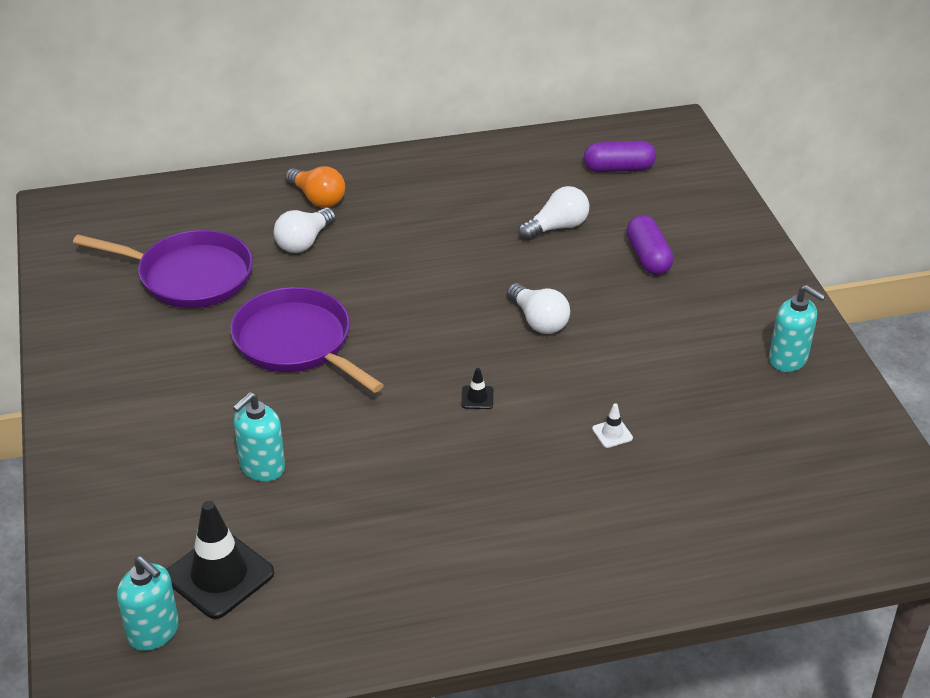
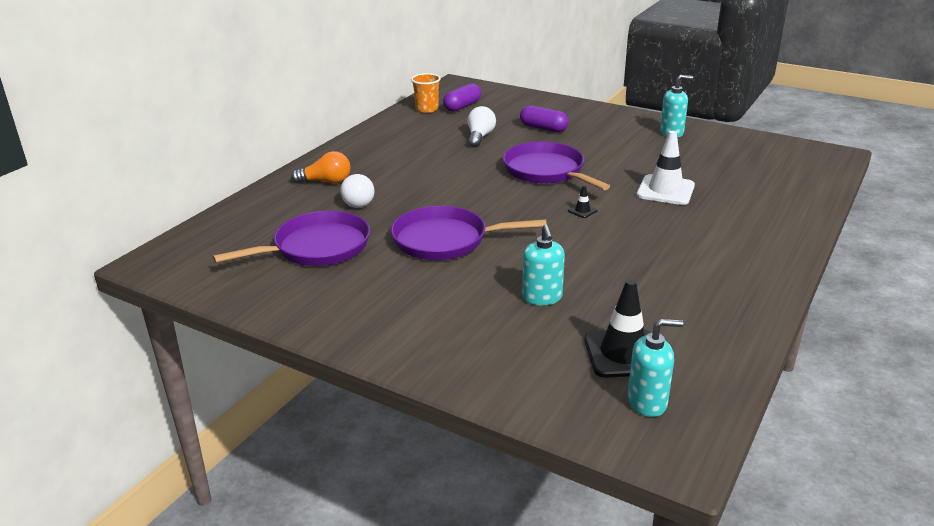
camera: 45 degrees left, 10 degrees down
white light bulb [507,283,570,334] -> purple pan [503,142,610,190]
white traffic cone [592,403,633,448] -> white traffic cone [637,131,695,205], size x2.34
none -> orange cup [411,73,441,113]

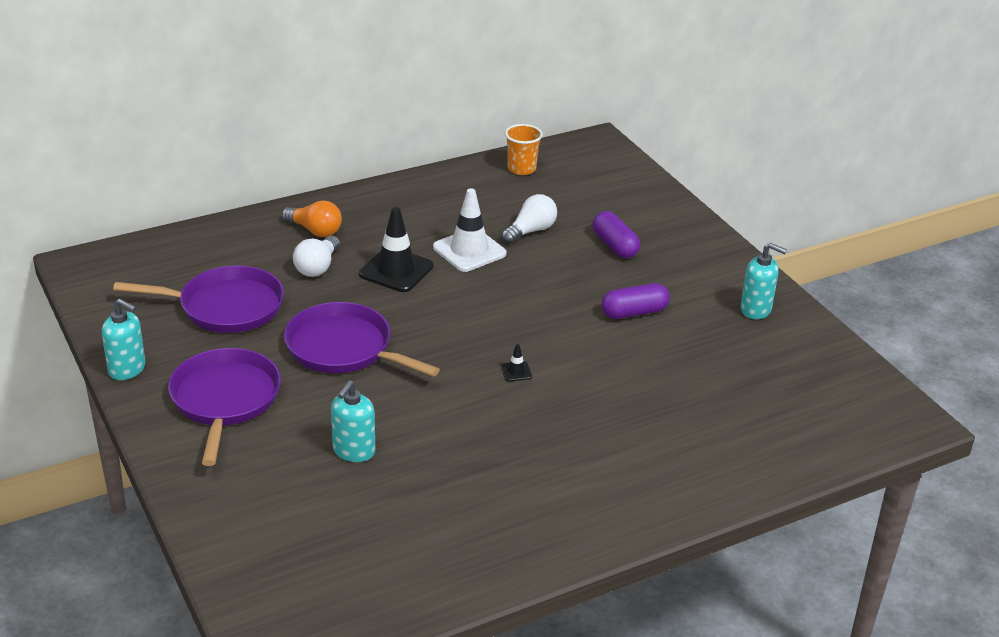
camera: 30 degrees right, 5 degrees up
purple capsule [443,83,481,112] -> purple capsule moved to [601,283,670,319]
purple pan [503,142,610,190] -> purple pan moved to [168,348,281,466]
black traffic cone [584,279,651,378] -> black traffic cone moved to [359,207,433,292]
turquoise soap dispenser [628,319,683,417] -> turquoise soap dispenser moved to [102,299,145,380]
white traffic cone [637,131,695,205] -> white traffic cone moved to [433,188,506,272]

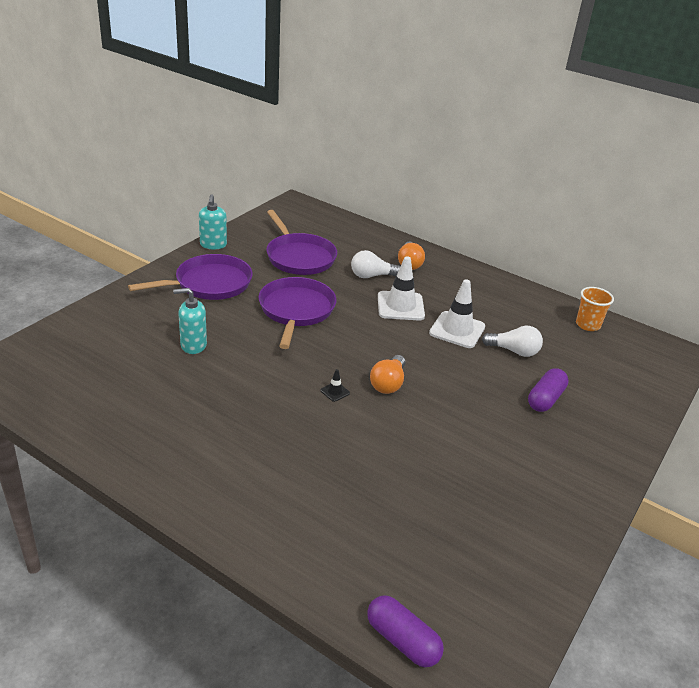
camera: 60 degrees right, 0 degrees up
black traffic cone [359,207,433,292] -> white traffic cone [378,256,425,320]
purple capsule [601,283,670,319] -> purple capsule moved to [367,595,444,667]
turquoise soap dispenser [740,243,787,319] -> none
none -> orange light bulb [370,355,405,394]

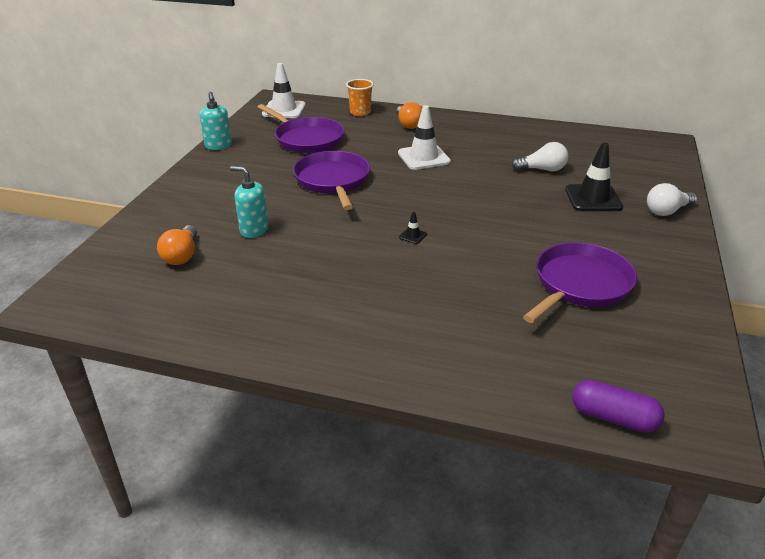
camera: 15 degrees left, 0 degrees up
purple pan [128,254,253,300] -> purple pan moved to [523,243,637,323]
turquoise soap dispenser [173,288,207,354] -> turquoise soap dispenser turned 45 degrees clockwise [230,166,269,238]
white light bulb [351,250,401,278] -> white light bulb moved to [647,183,697,216]
orange light bulb [370,355,405,394] -> orange light bulb moved to [157,225,197,265]
white traffic cone [429,279,485,348] -> white traffic cone moved to [262,63,306,118]
purple capsule [528,368,569,412] -> black traffic cone [565,142,623,211]
orange cup [576,287,614,331] -> orange cup moved to [346,79,374,116]

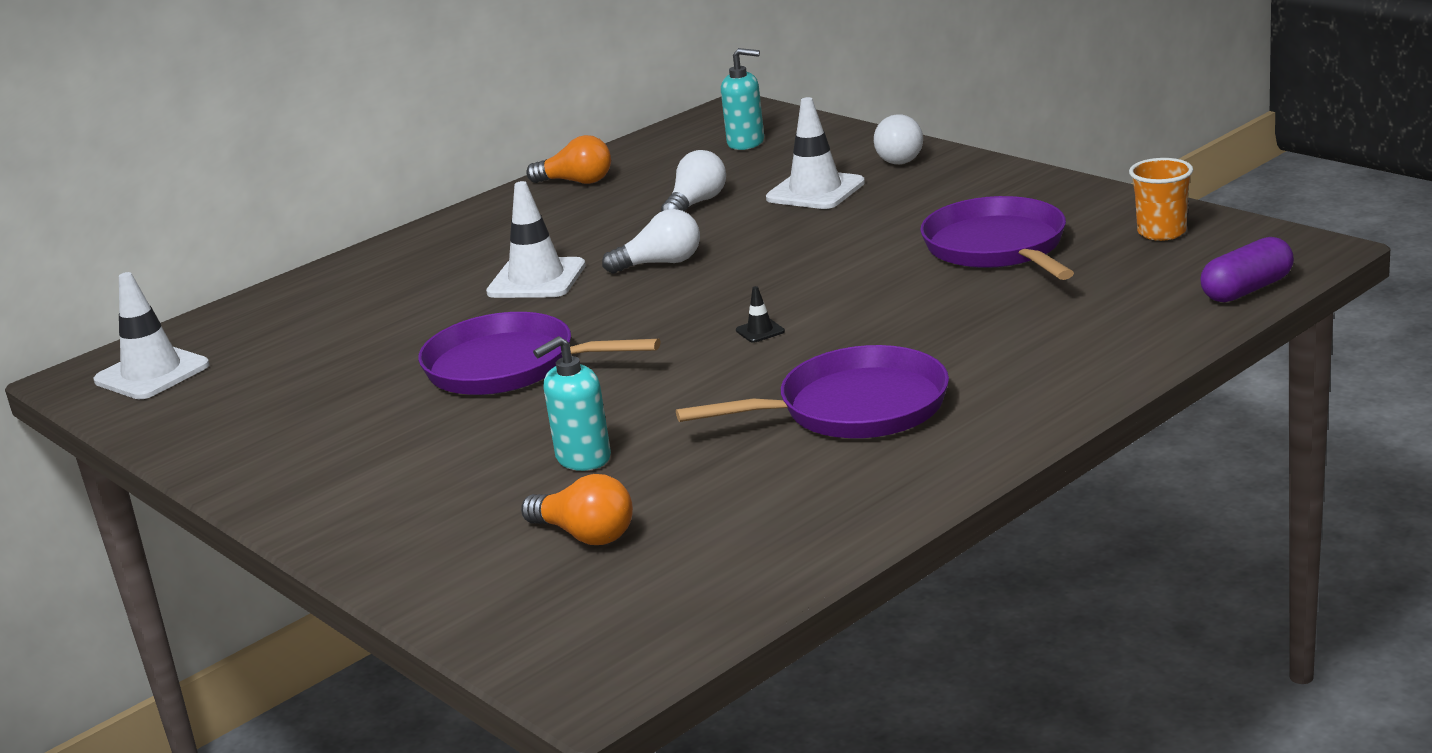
camera: 55 degrees left, 10 degrees down
turquoise soap dispenser [200,92,232,150] -> turquoise soap dispenser moved to [721,48,764,150]
purple pan [257,104,344,153] -> purple pan moved to [676,345,949,438]
orange cup [346,79,374,116] -> orange cup moved to [1129,158,1193,241]
orange light bulb [397,102,422,129] -> orange light bulb moved to [526,135,611,184]
black traffic cone [565,142,623,211] -> white traffic cone [766,97,865,209]
none -> white light bulb [602,209,700,274]

